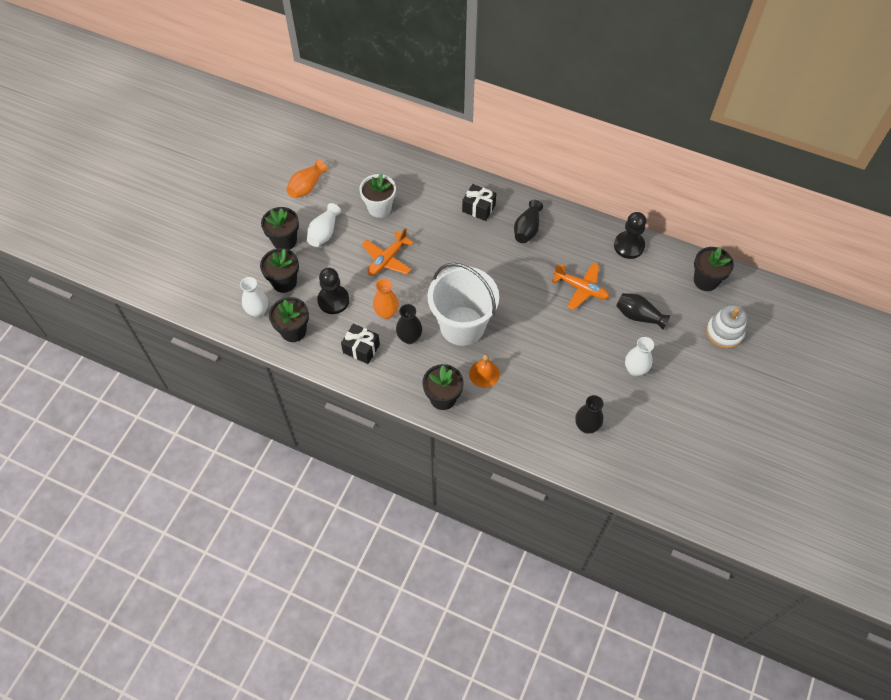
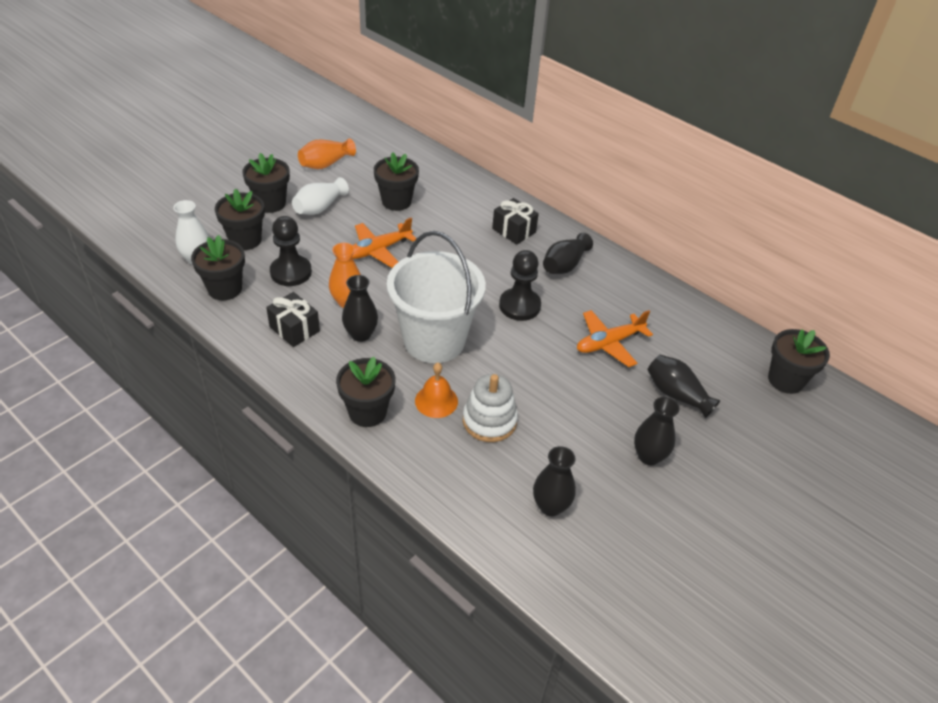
camera: 15 degrees right, 15 degrees down
white flower pot [359,174,396,218] -> black flower pot [374,152,419,211]
orange plane [551,263,609,310] -> orange plane turned 105 degrees clockwise [577,310,653,367]
black pawn [614,212,646,259] -> black pawn moved to [499,250,541,321]
white vase [625,337,654,376] -> black vase [634,397,679,465]
white stacking toy [706,305,747,349] -> white stacking toy moved to [463,374,518,442]

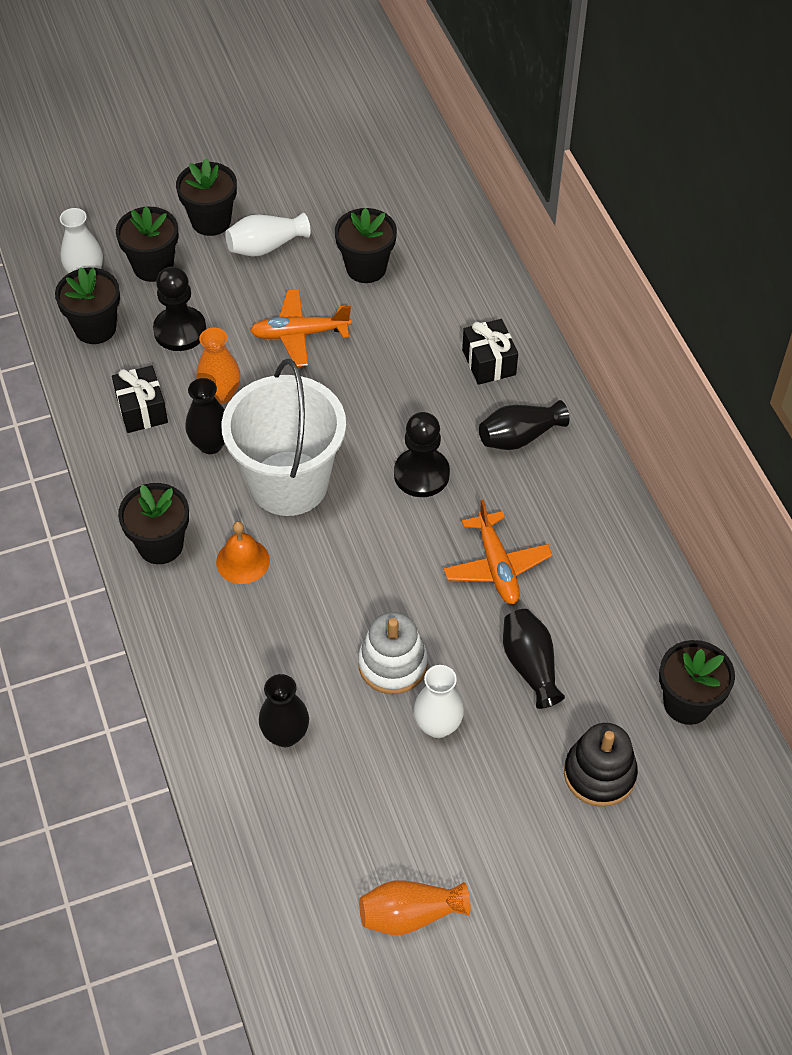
camera: 30 degrees right, 10 degrees up
orange vase [298,138,356,169] -> orange vase moved to [359,880,471,935]
white stacking toy [463,374,518,442] -> white stacking toy moved to [358,612,428,694]
orange plane [577,310,653,367] -> orange plane turned 105 degrees counterclockwise [444,500,552,604]
black vase [634,397,679,465] -> white vase [413,665,464,738]
none -> black stacking toy [564,723,638,807]

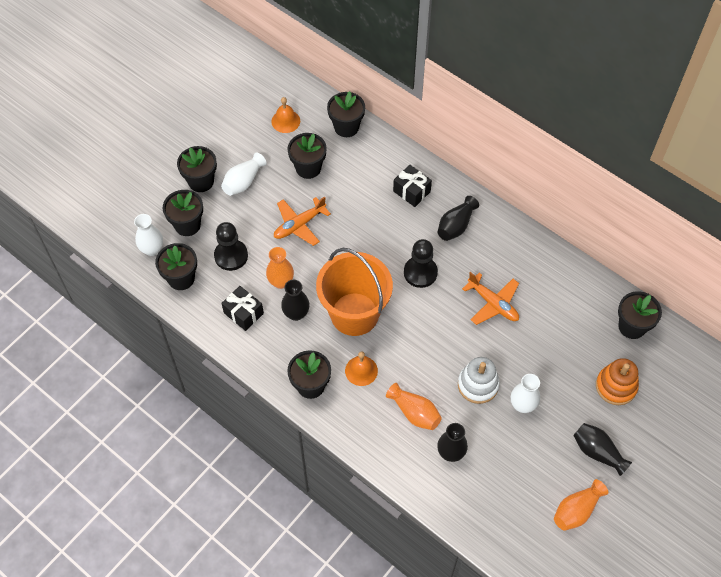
camera: 30 degrees left, 5 degrees up
white bucket [222,359,346,516] -> orange bucket [316,248,393,336]
black vase [503,609,565,709] -> black vase moved to [573,423,632,476]
black stacking toy [564,723,638,807] -> orange stacking toy [596,358,639,405]
none -> orange bell [272,97,300,133]
none -> black flower pot [327,91,365,137]
none -> orange vase [386,383,442,430]

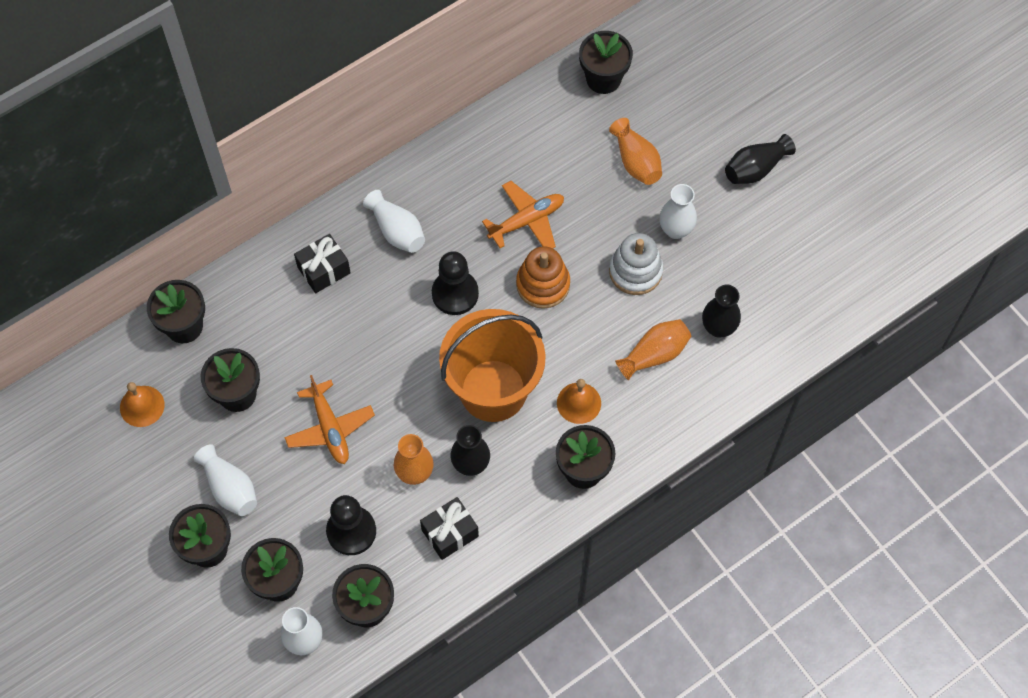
camera: 75 degrees left, 5 degrees up
black vase [438,196,479,241] -> white vase [363,190,425,253]
orange vase [554,479,608,531] -> orange vase moved to [609,118,662,185]
orange stacking toy [596,358,639,405] -> orange stacking toy moved to [516,246,570,309]

